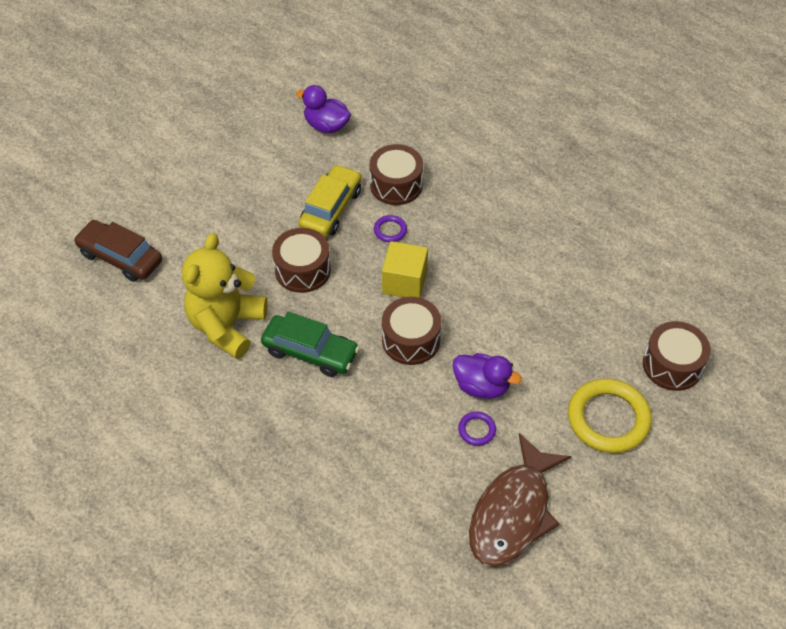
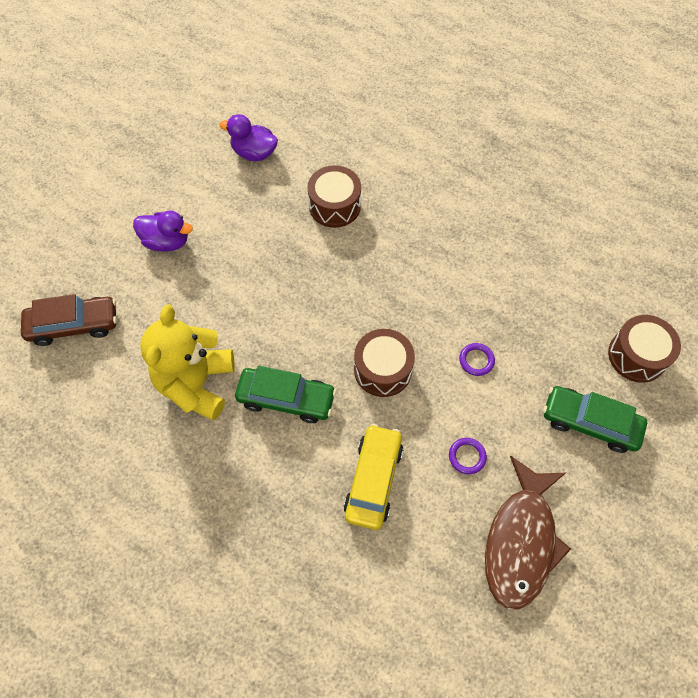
camera: 10 degrees left, 10 degrees up
brown car [73,220,162,282] -> brown car turned 150 degrees clockwise [21,294,117,346]
brown drum [272,228,331,293] -> none
yellow car [299,164,362,237] -> yellow car moved to [343,424,403,530]
purple ring [374,215,407,242] -> purple ring moved to [459,343,495,376]
yellow cube [382,241,428,298] -> none
purple duck [453,353,522,399] -> purple duck moved to [133,211,193,252]
yellow ring [568,378,652,453] -> green car [543,386,647,453]

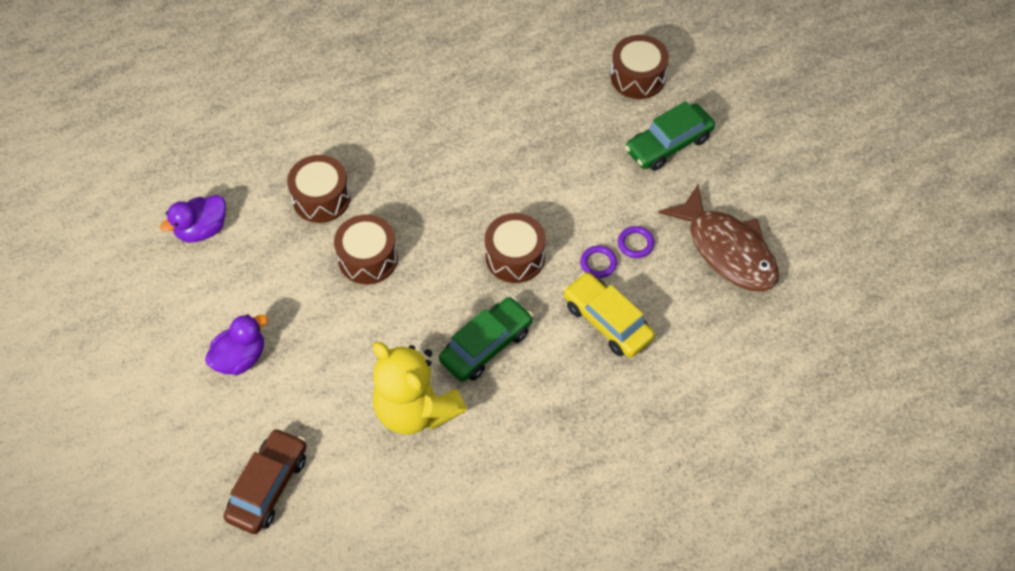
camera: 55 degrees left, 5 degrees down
purple ring [459,343,495,376] -> purple ring moved to [580,246,617,278]
none -> brown drum [334,214,398,284]

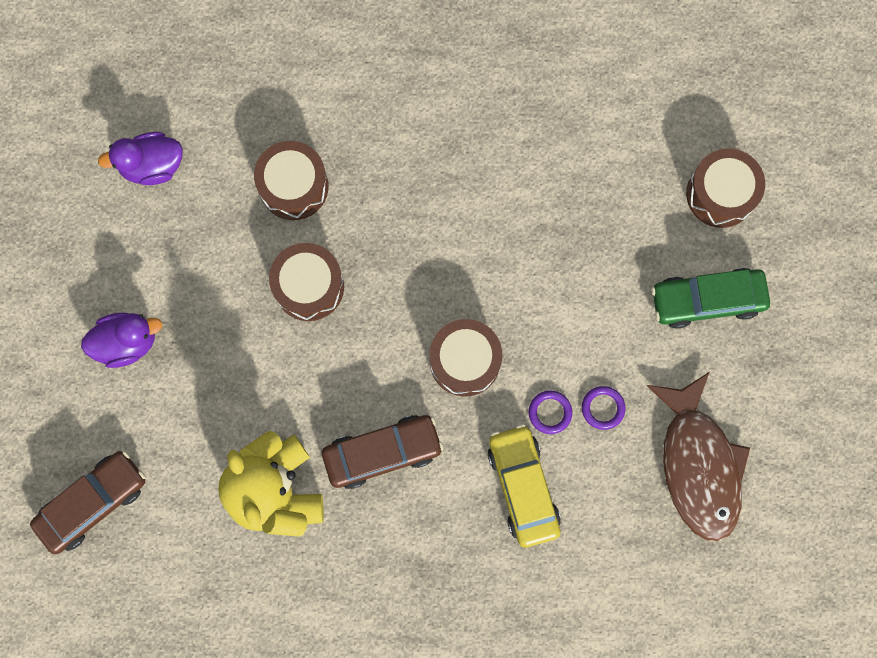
camera: 25 degrees right, 20 degrees up
green car [439,297,533,382] -> brown car [322,415,444,489]

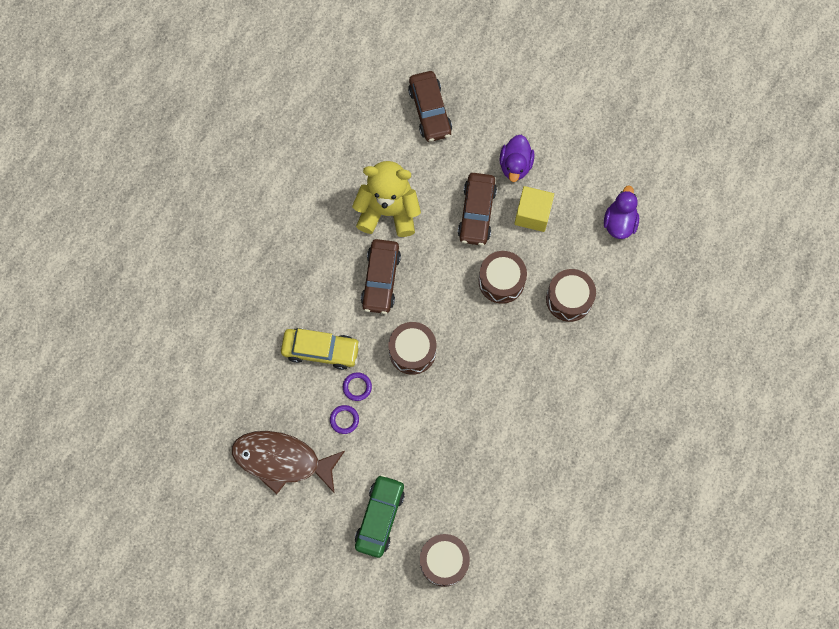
camera: 115 degrees right, 5 degrees down
none -> brown car [458,173,497,246]
none -> yellow cube [514,186,554,232]

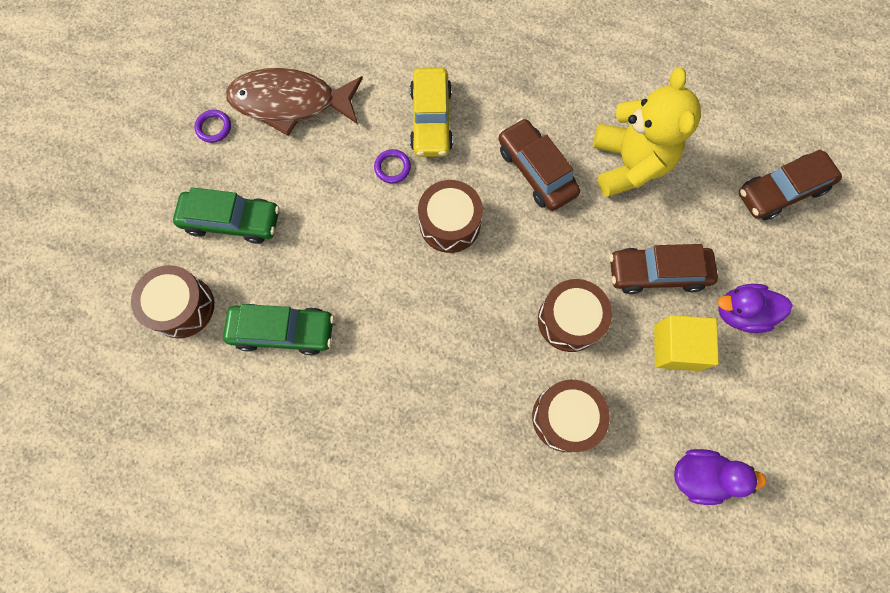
camera: 80 degrees right, 0 degrees up
brown fish [232,431,345,494] -> brown fish turned 90 degrees counterclockwise [226,68,363,136]
purple ring [330,405,359,434] -> purple ring moved to [194,110,231,143]
brown car [361,239,401,314] -> brown car turned 60 degrees clockwise [498,118,580,211]
none -> green car [223,304,334,355]

